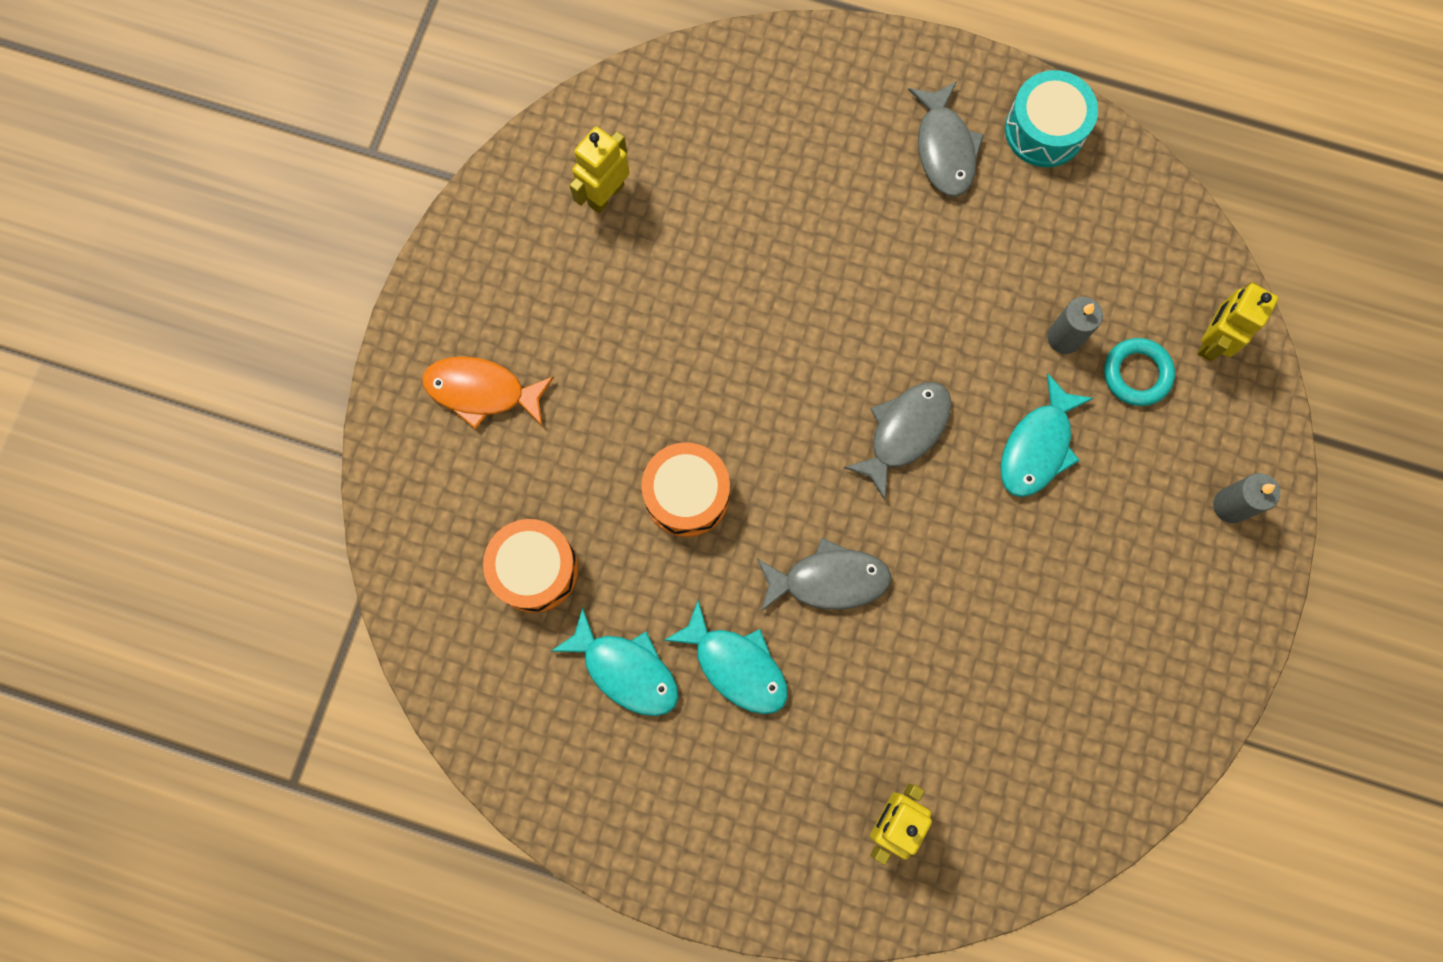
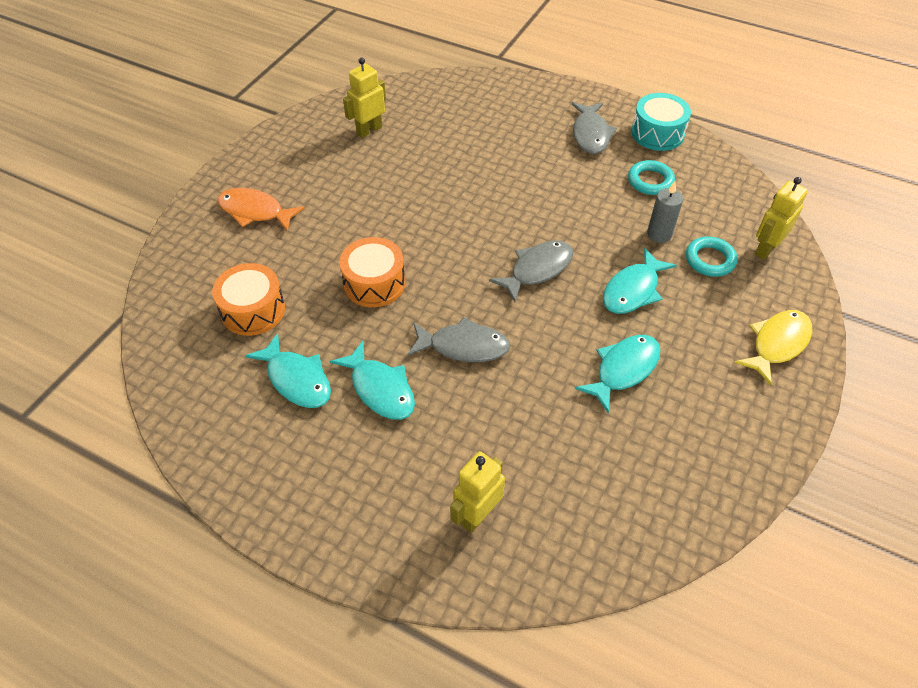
camera: 10 degrees right, 25 degrees down
grey candle [1213,473,1280,523] -> yellow fish [734,310,813,386]
none -> turquoise fish [575,335,660,413]
none -> turquoise ring [628,160,675,195]

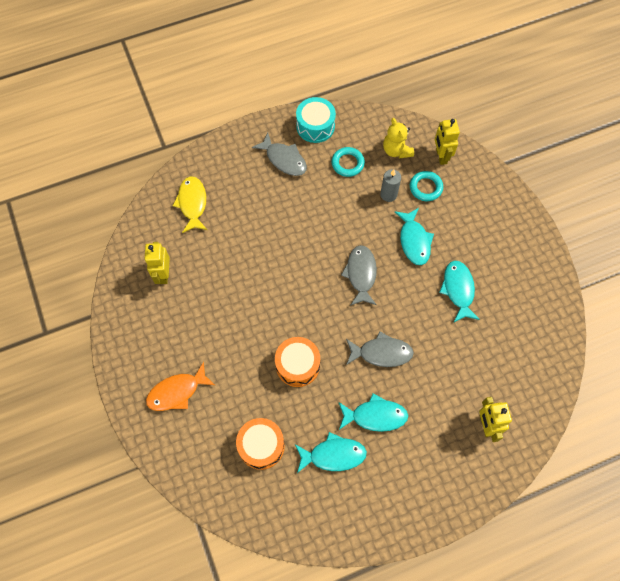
camera: 50 degrees left, 15 degrees up
grey fish [408,317,510,362] -> grey fish turned 45 degrees clockwise [346,331,414,367]
yellow fish [734,310,813,386] -> yellow fish moved to [172,176,208,233]
none -> yellow teddy bear [383,118,414,159]

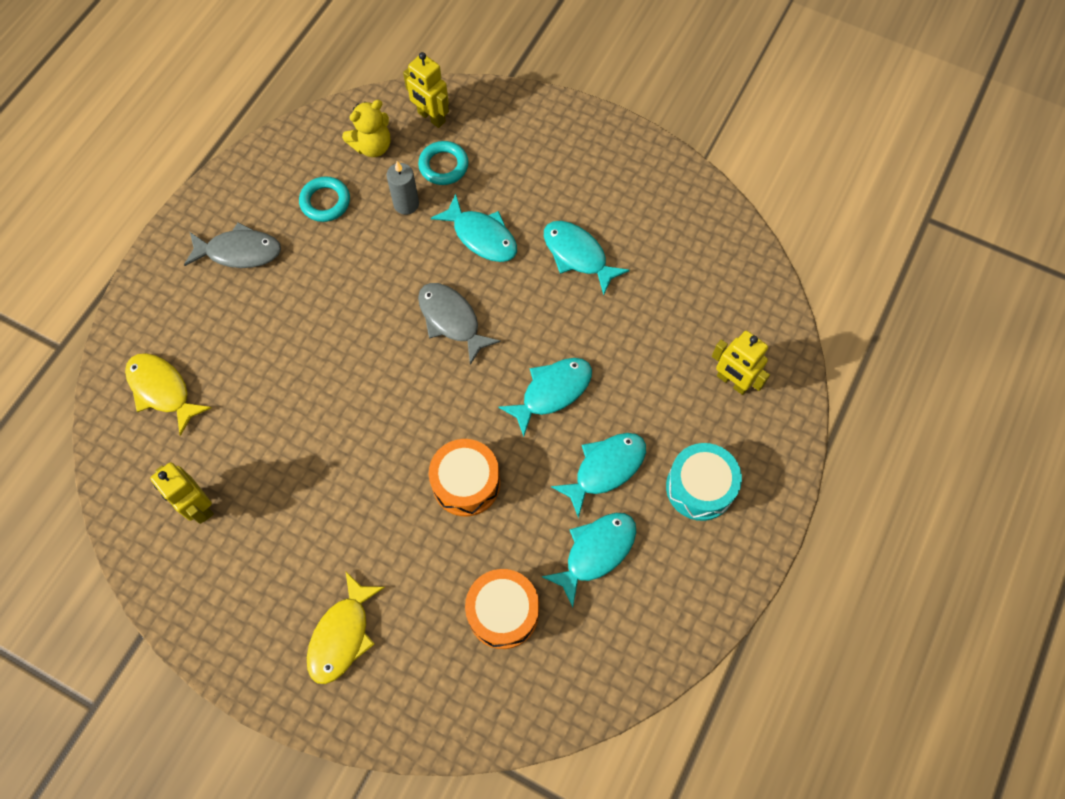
camera: 40 degrees left, 0 degrees up
orange fish [146,361,215,411] -> yellow fish [307,571,385,684]
turquoise drum [296,97,336,143] -> turquoise drum moved to [666,443,742,521]
grey fish [346,331,414,367] -> turquoise fish [498,358,592,437]
yellow teddy bear [383,118,414,159] -> yellow teddy bear turned 60 degrees counterclockwise [342,100,390,157]

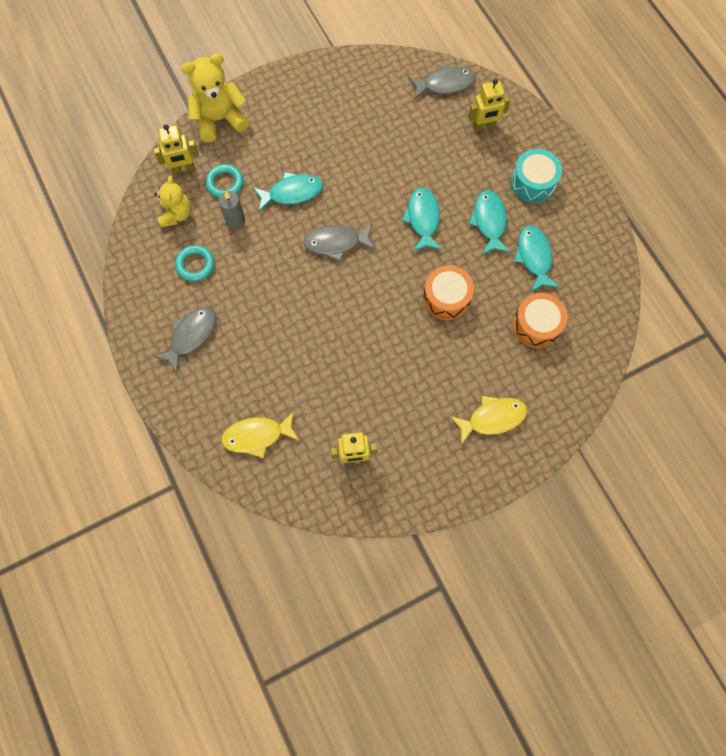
camera: 55 degrees left, 5 degrees up
yellow fish [307,571,385,684] -> yellow fish turned 75 degrees counterclockwise [450,396,527,445]
turquoise fish [544,221,630,295] -> none
none -> yellow teddy bear [182,53,249,142]
none -> grey fish [408,64,475,99]

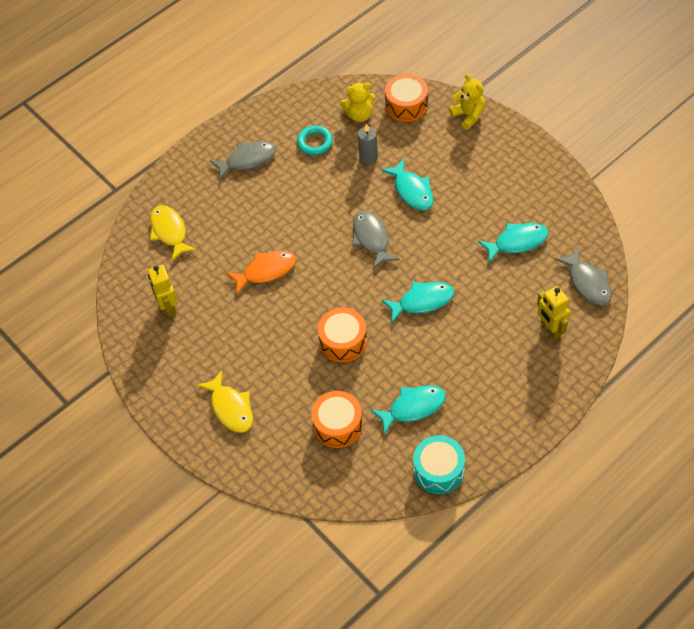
camera: 80 degrees right, 15 degrees down
yellow robot [153,124,199,174] -> orange drum [385,74,428,122]
grey fish [154,307,216,373] -> grey fish turned 45 degrees counterclockwise [210,141,276,180]
yellow teddy bear [182,53,249,142] -> yellow teddy bear [449,74,485,130], size x0.65
turquoise ring [206,164,243,198] -> none
turquoise fish [468,190,510,255] -> turquoise fish moved to [478,223,549,263]
turquoise drum [511,149,562,203] -> turquoise drum moved to [413,435,465,494]
none -> orange fish [226,251,296,295]

